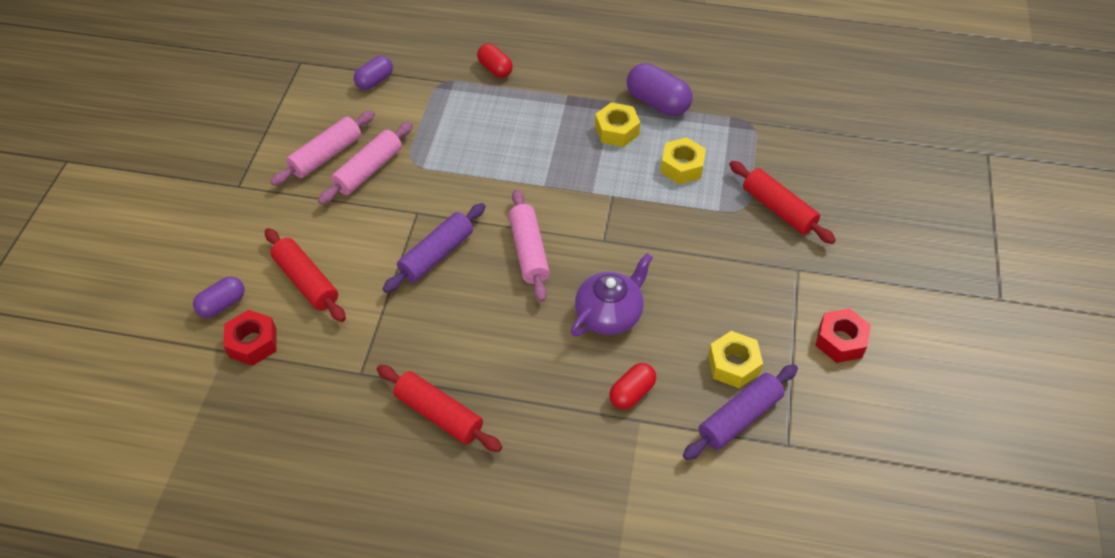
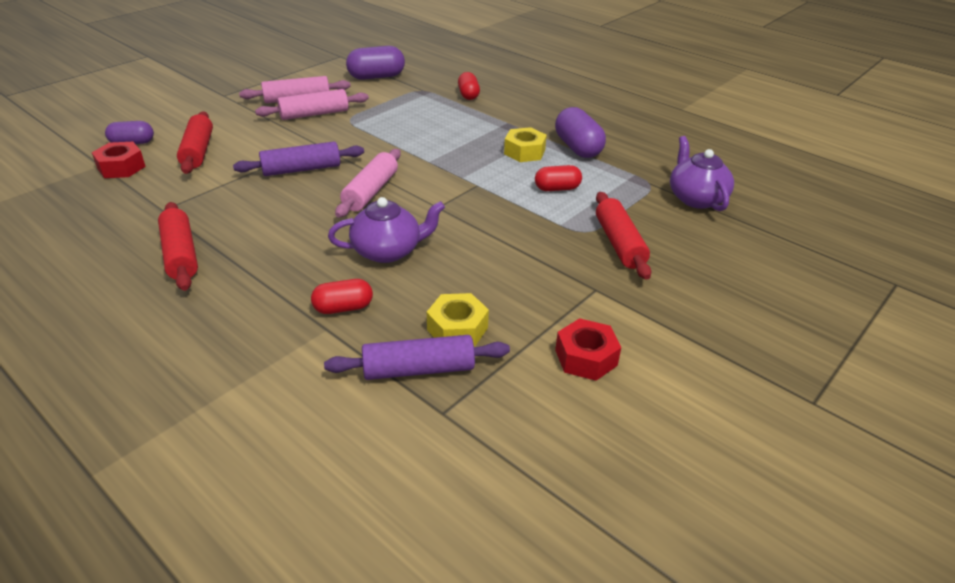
camera: 30 degrees right, 15 degrees down
purple capsule [354,56,393,90] -> purple capsule [346,46,405,80], size x1.58
yellow nut [661,137,706,184] -> red capsule [535,165,582,191]
none -> purple teapot [670,136,734,211]

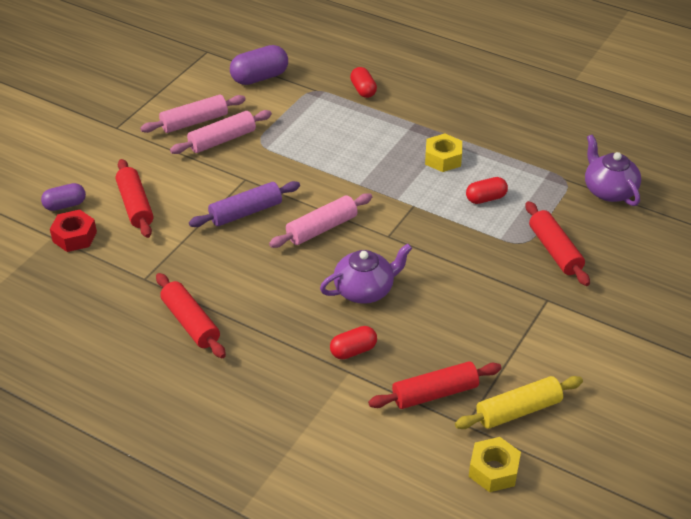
camera: 10 degrees left, 5 degrees up
purple rolling pin [324,335,510,380] -> red rolling pin [368,361,502,409]
pink rolling pin [335,149,401,218] -> pink rolling pin turned 45 degrees clockwise [269,193,372,248]
yellow nut [427,293,489,347] -> yellow nut moved to [469,437,521,492]
purple capsule [555,107,606,158] -> none
red nut [555,318,622,381] -> none
none -> yellow rolling pin [455,376,583,429]

